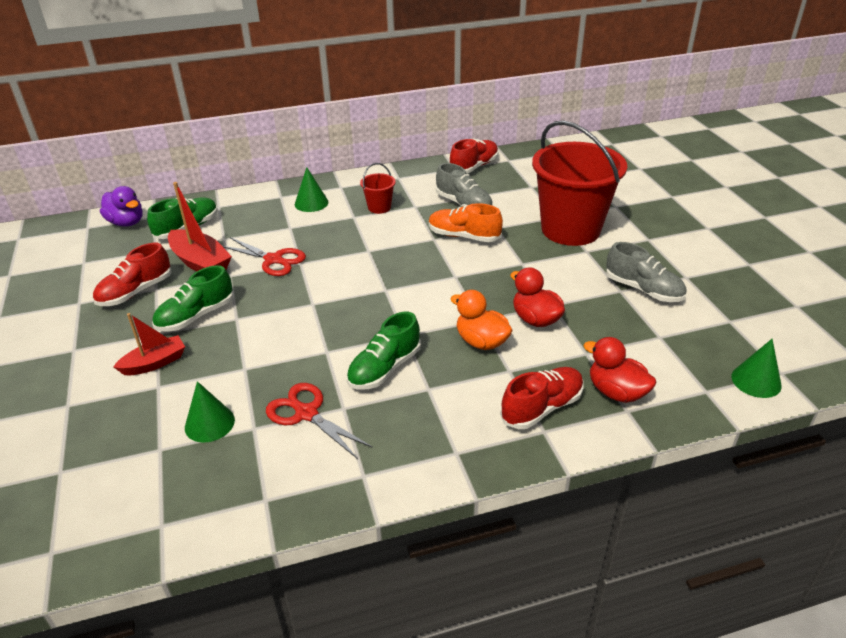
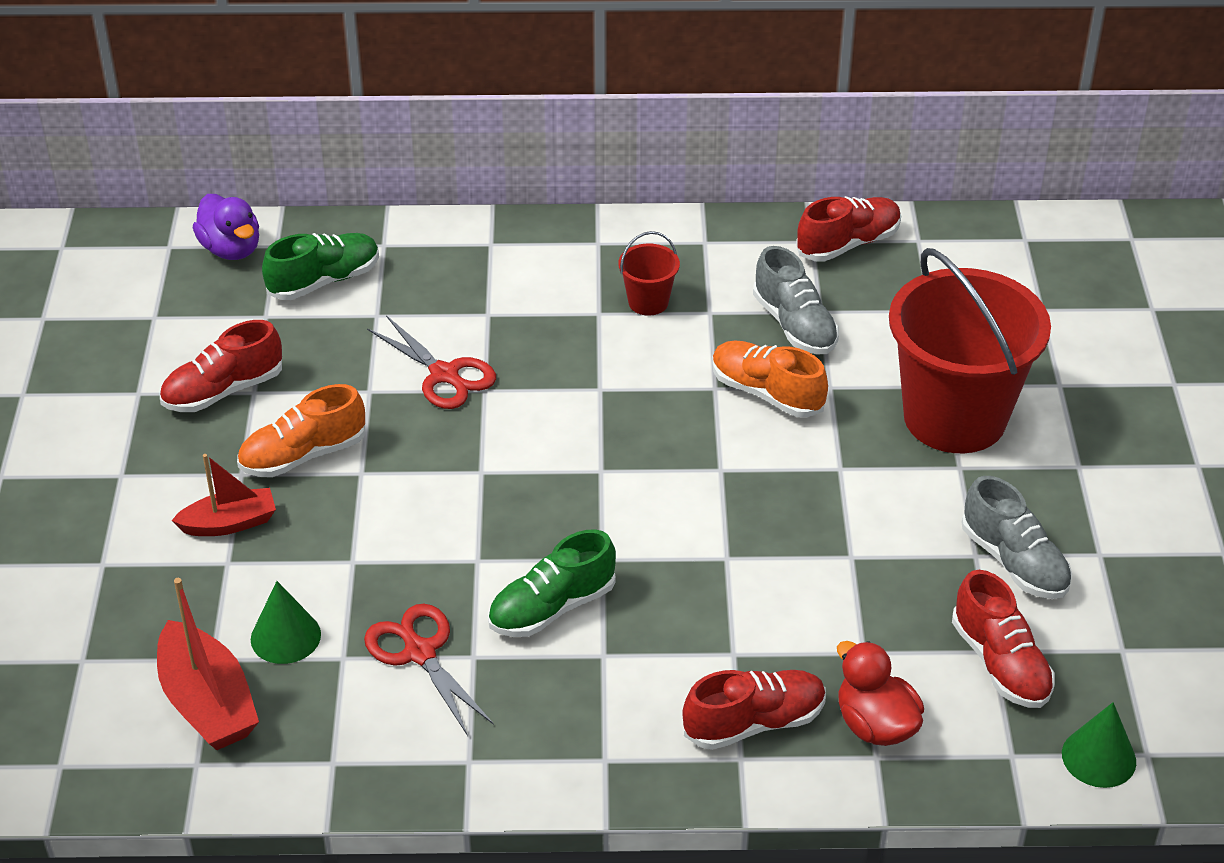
camera: 15 degrees right, 5 degrees up
green shoe [152,265,233,332] -> orange shoe [237,384,365,477]
red boat [168,182,232,272] -> red boat moved to [157,578,259,750]
green cone [295,167,328,212] -> none
orange duck [450,290,513,350] -> none
red duck [510,267,565,327] -> none
none -> red shoe [952,570,1055,708]

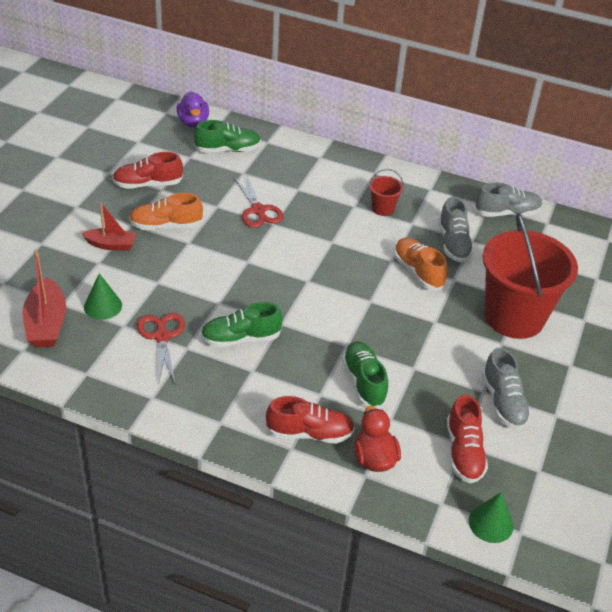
camera: 20 degrees right, 0 degrees up
red shoe [796,196,901,262] -> grey shoe [475,183,543,217]
none -> green shoe [342,342,389,409]

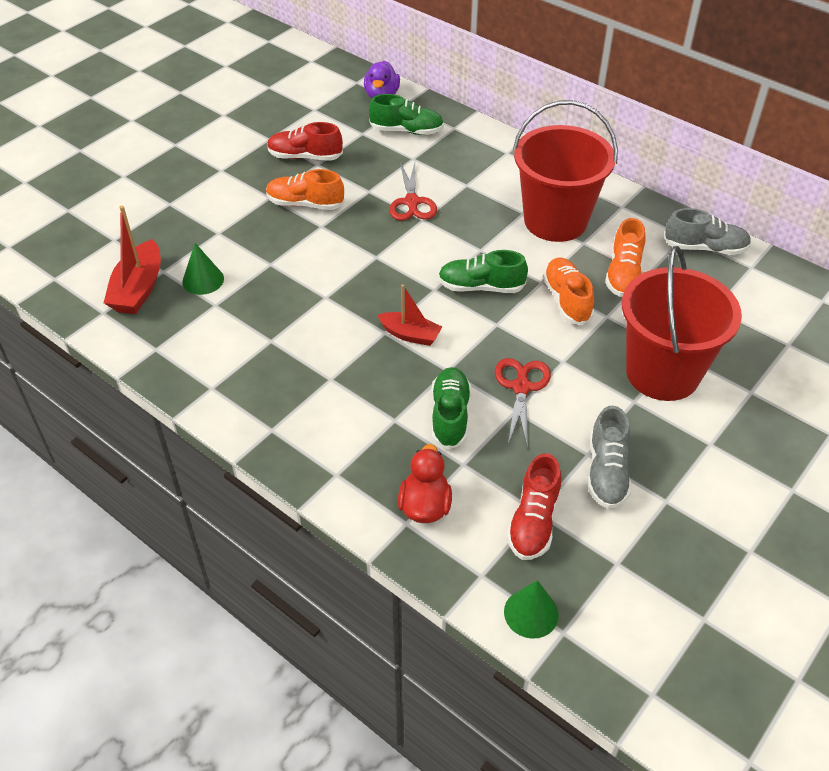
camera: 20 degrees right, 5 degrees up
red boat [81,202,137,251] -> red boat moved to [377,284,442,346]
red scissors [137,313,185,385] -> red scissors moved to [495,358,551,449]
green shoe [201,302,283,347] -> green shoe moved to [438,250,528,293]
red shoe [266,396,355,444] -> none
red bucket [369,169,404,216] -> red bucket [513,100,618,242], size x2.41
grey shoe [438,197,474,262] -> orange shoe [605,218,645,297]

